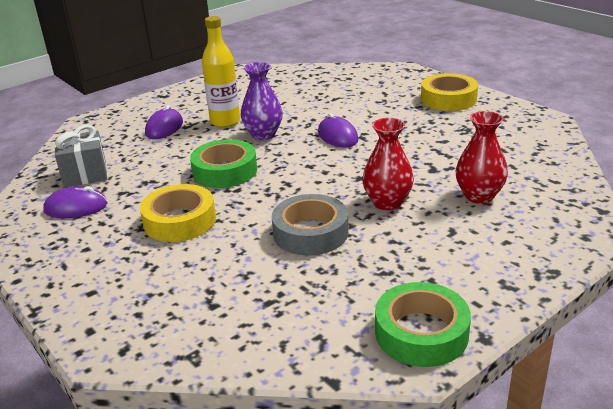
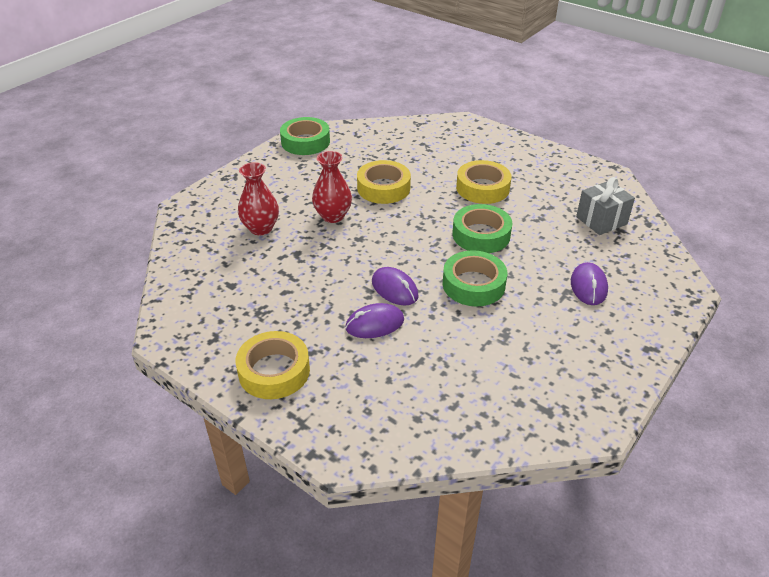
camera: 165 degrees right, 10 degrees up
purple mouse [43,186,108,218] -> purple mouse moved to [345,303,404,338]
yellow bottle [202,16,240,128] -> none
purple vase [241,62,283,140] -> green tape [443,250,507,306]
grey tape [272,194,348,256] -> yellow tape [357,160,411,204]

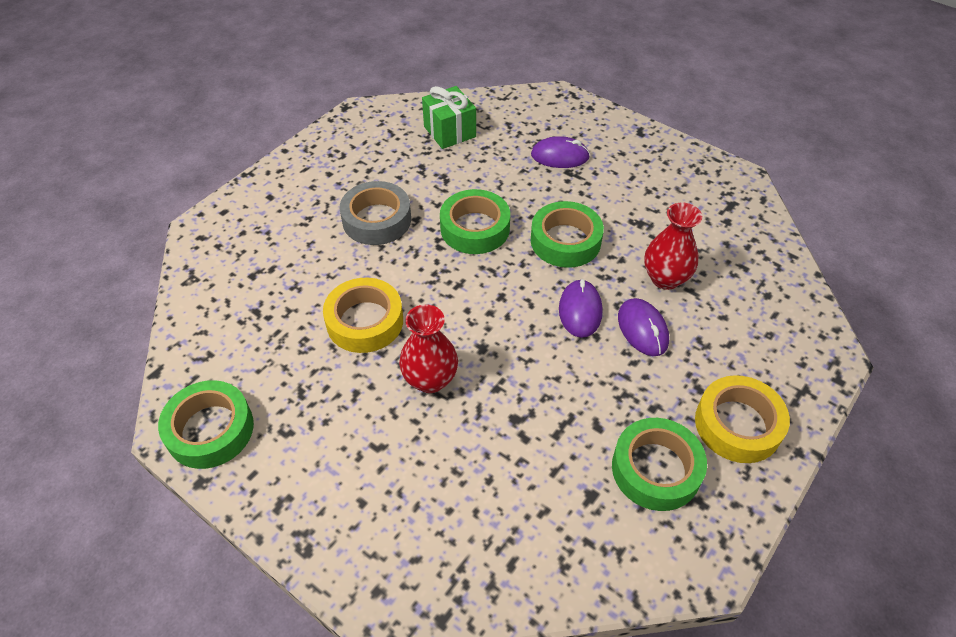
camera: 90 degrees left, 10 degrees up
red vase [238,162,279,235] -> red vase moved to [644,203,703,290]
purple mouse [372,267,419,306] -> purple mouse turned 45 degrees counterclockwise [559,279,603,338]
yellow tape [456,160,511,204] -> grey tape [340,181,411,245]
grey gift [576,177,635,235] -> green gift [422,86,476,149]
none -> green tape [612,418,707,511]

